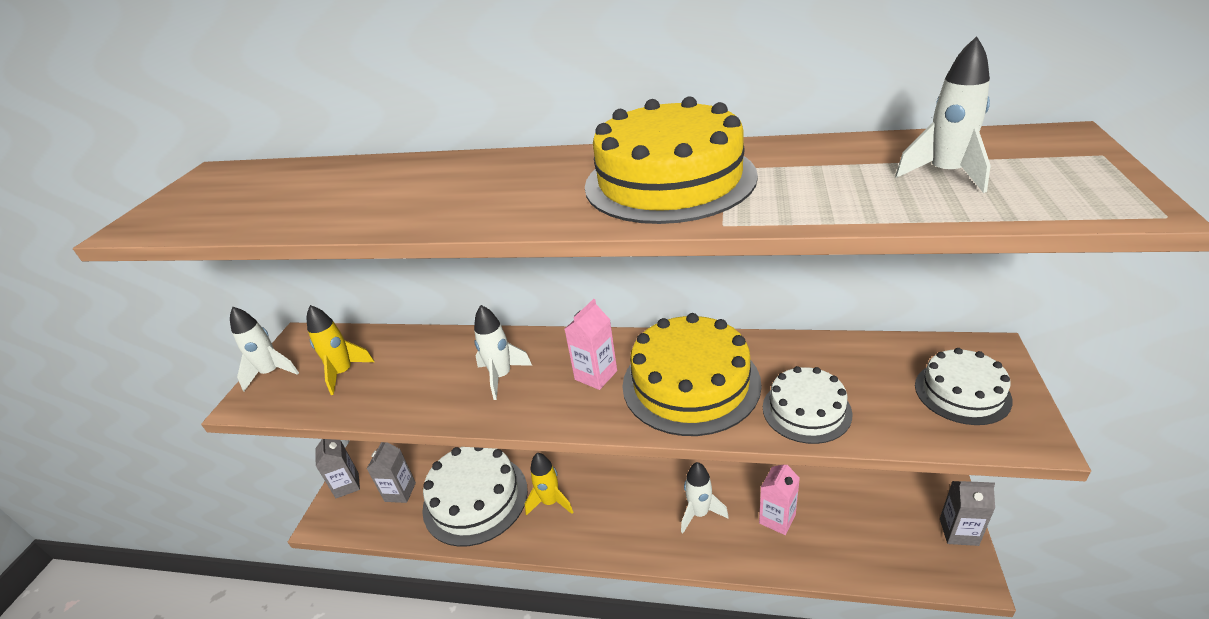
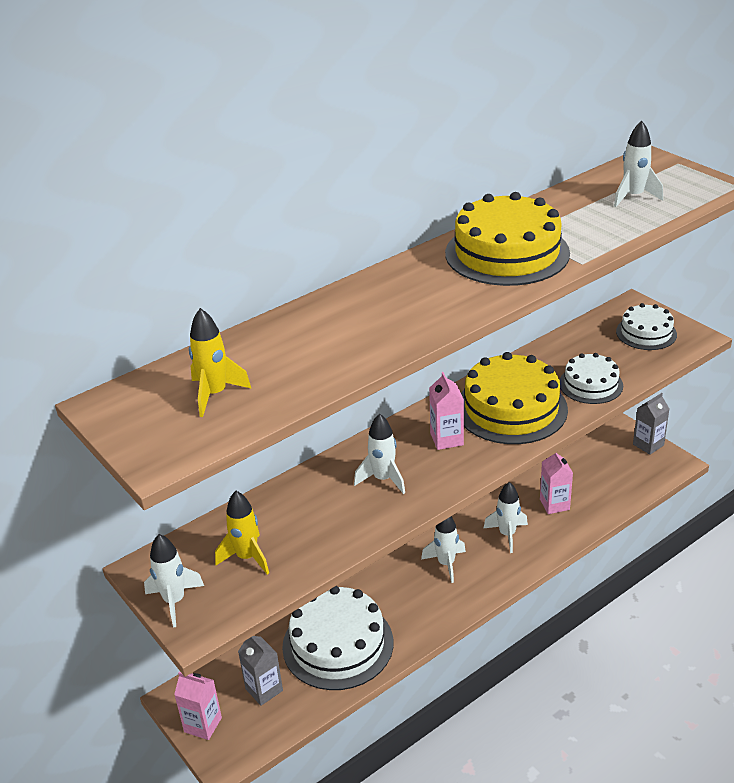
camera: 50 degrees left, 0 degrees up
grey carton [315,439,360,498] -> pink carton [174,672,222,740]
yellow rocket [525,453,573,516] -> yellow rocket moved to [189,308,252,417]
none -> white rocket [421,516,466,583]

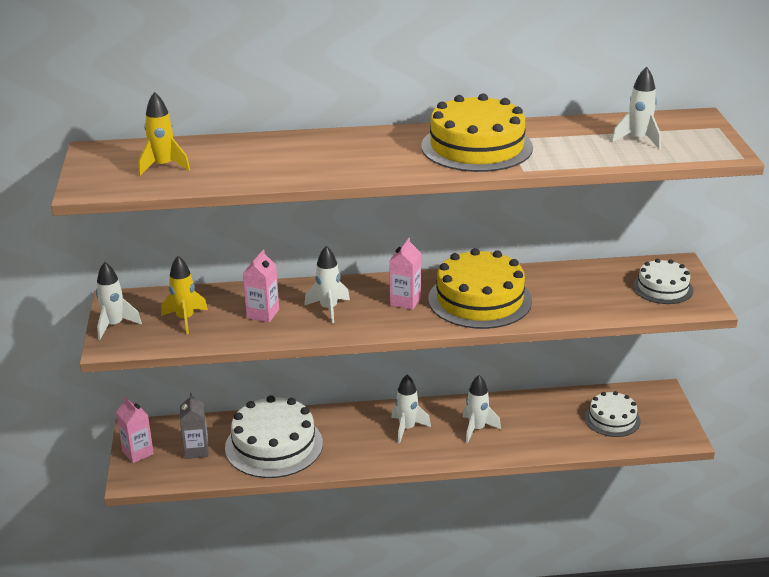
camera: 30 degrees right, 5 degrees down
pink carton [540,453,573,514] -> pink carton moved to [243,250,279,322]
white cake [560,353,623,404] -> white cake moved to [585,391,641,437]
grey carton [633,393,669,455] -> none

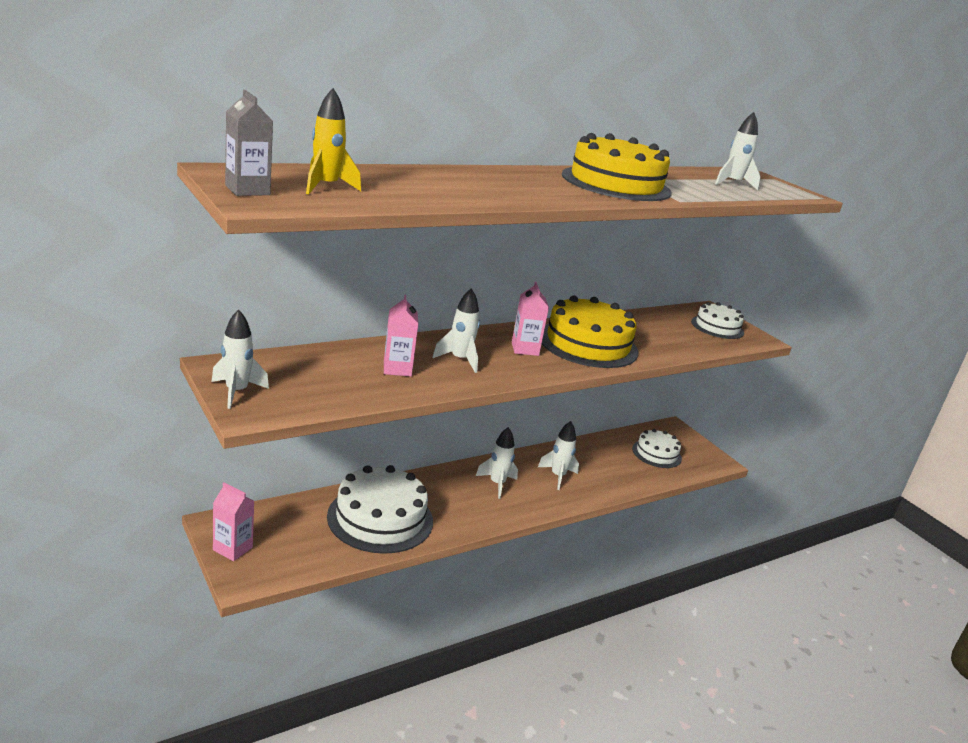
camera: 30 degrees left, 5 degrees down
yellow rocket [161,256,208,334] -> none
grey carton [180,393,209,459] -> grey carton moved to [225,90,273,196]

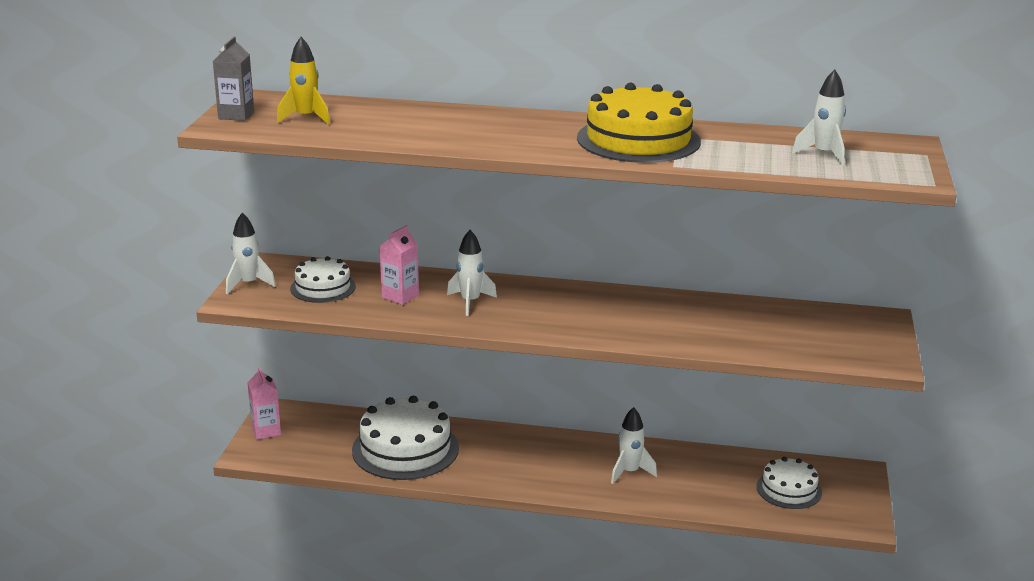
camera: 45 degrees right, 0 degrees up
white rocket [476,427,518,499] -> none
pink carton [512,282,549,356] -> none
yellow cake [542,295,638,368] -> none
white cake [691,302,744,339] -> white cake moved to [290,256,356,303]

